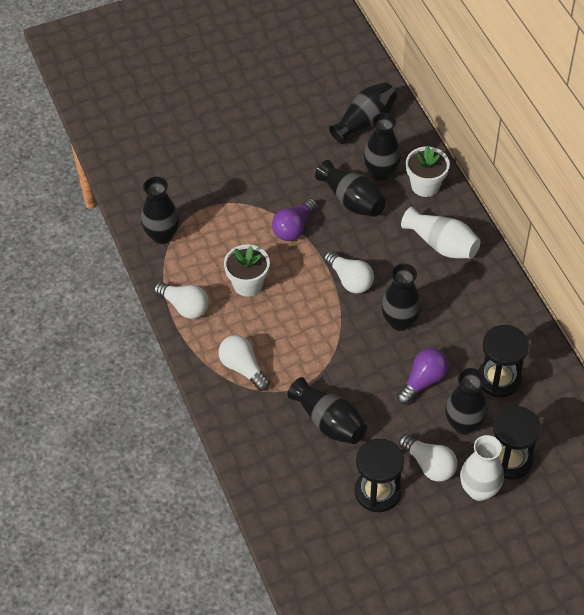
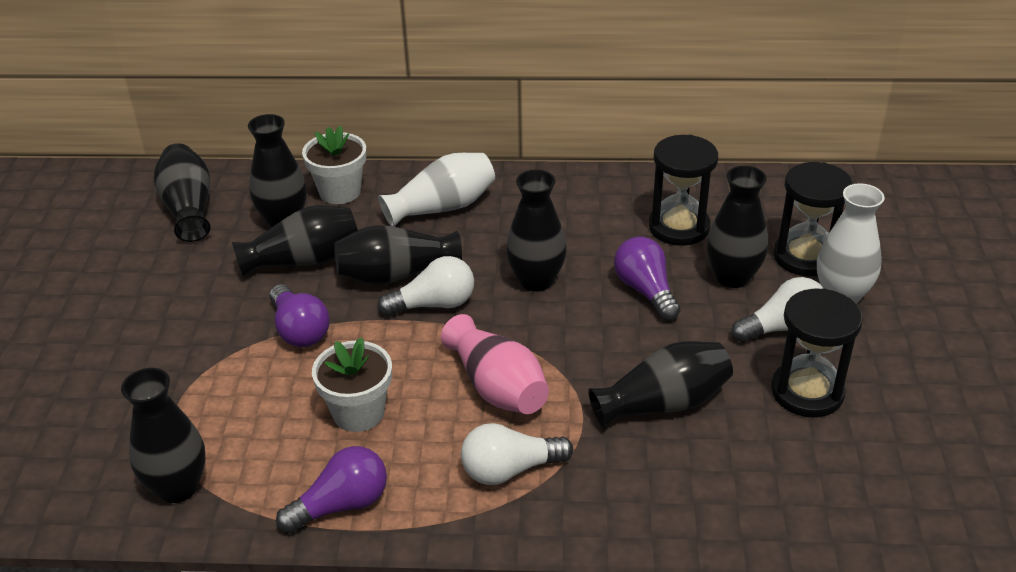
camera: 65 degrees left, 15 degrees down
white light bulb [154,282,209,319] -> purple light bulb [276,446,387,533]
none -> black vase [334,225,462,285]
none -> pink vase [441,314,549,414]

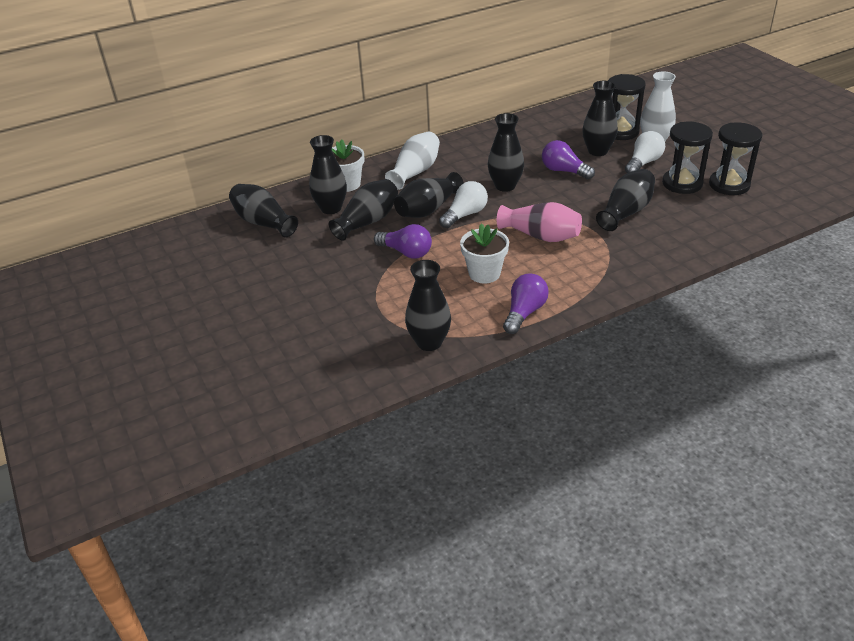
camera: 30 degrees left, 0 degrees up
white light bulb [461,423,573,485] -> none
black hourglass [649,135,718,246] -> black hourglass moved to [709,122,762,195]

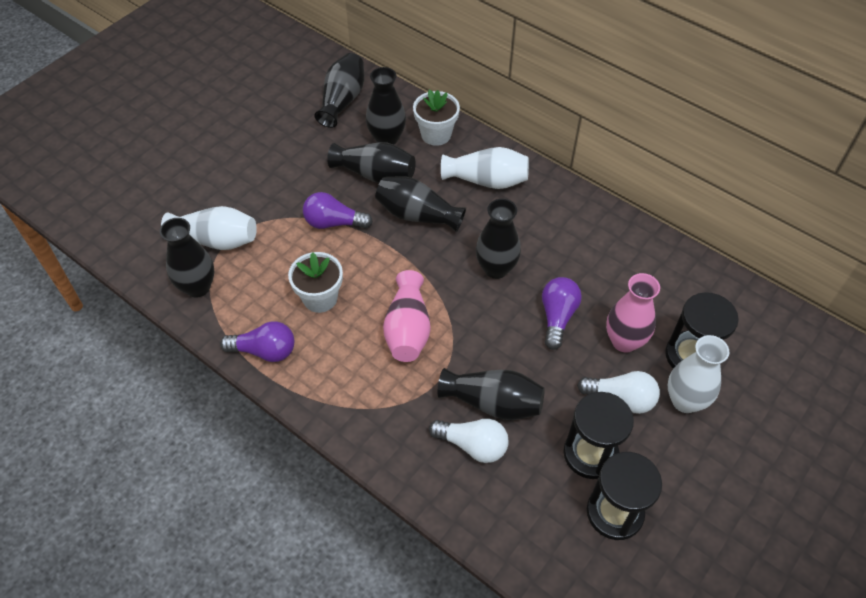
camera: 65 degrees right, 15 degrees up
purple light bulb [374,224,432,259] -> purple light bulb turned 90 degrees clockwise [303,192,373,229]
white light bulb [439,181,488,228] -> white light bulb moved to [429,419,509,463]
black vase [582,81,618,156] -> pink vase [606,273,660,353]
none -> white vase [161,206,257,250]

